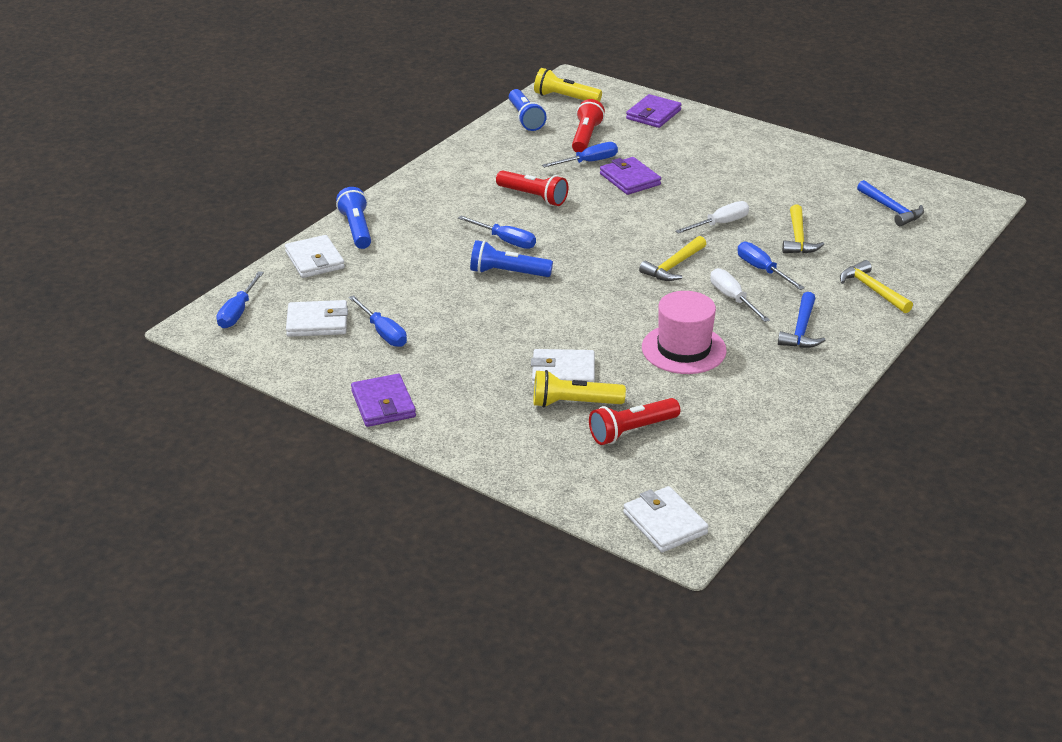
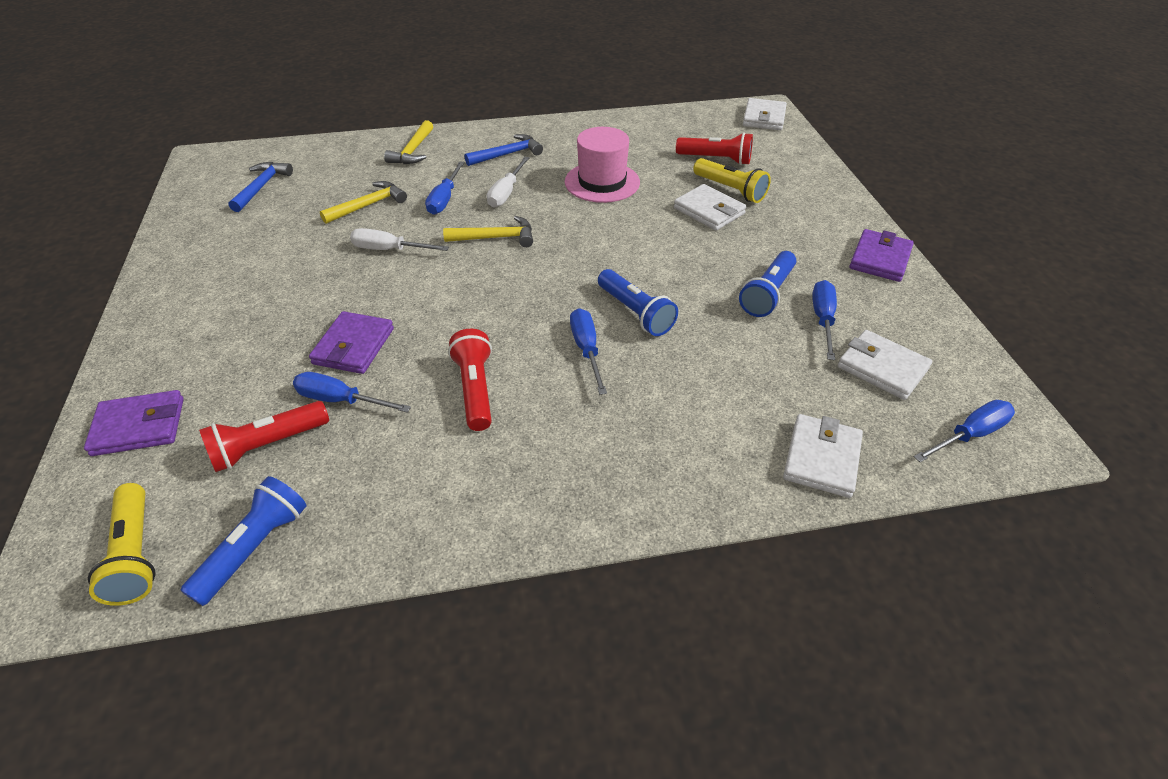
camera: 135 degrees left, 10 degrees up
blue flashlight [336,187,371,249] -> blue flashlight moved to [739,251,796,317]

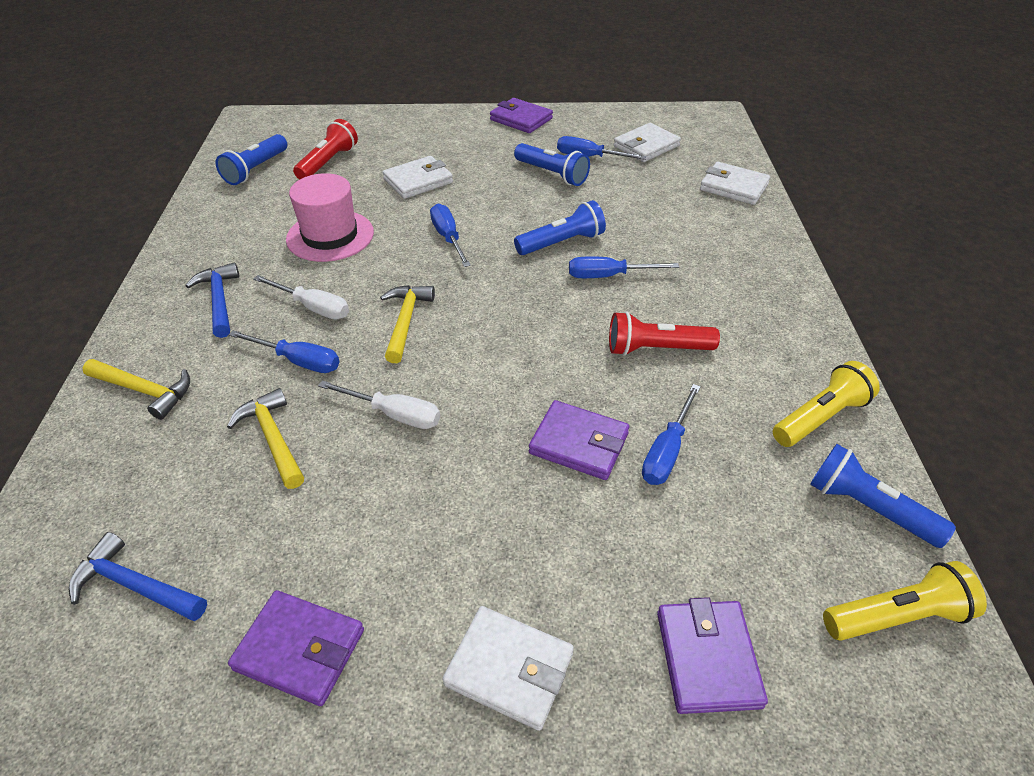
camera: 80 degrees left, 0 degrees up
red flashlight [199,401,329,472] -> none
white screwdriver [350,228,449,251] -> white screwdriver turned 90 degrees counterclockwise [318,380,440,429]
yellow flashlight [693,158,771,203] -> yellow flashlight moved to [773,361,880,447]
white wallet [743,98,787,130] -> white wallet moved to [442,606,574,731]
blue screwdriver [914,400,1015,462] -> blue screwdriver moved to [430,204,471,267]
none -> blue flashlight [216,134,287,185]
none -> purple wallet [228,590,364,706]

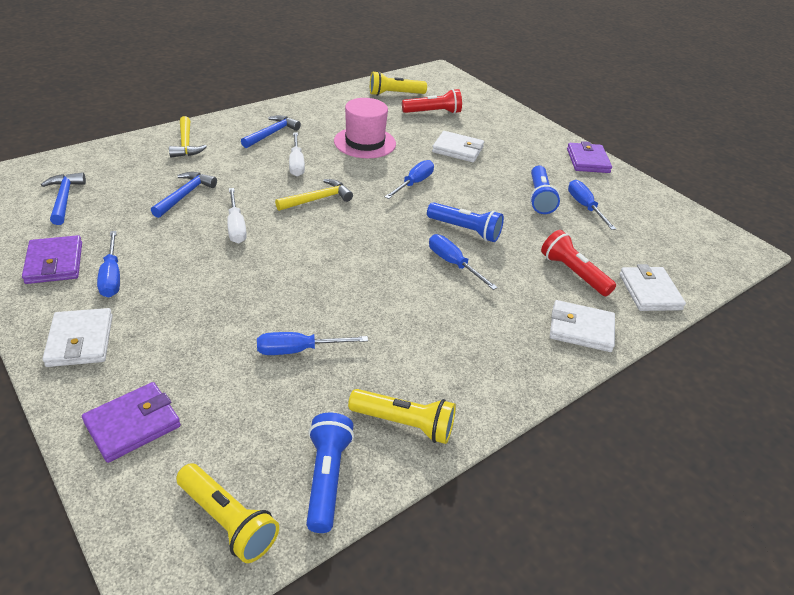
camera: 50 degrees right, 5 degrees down
blue flashlight [216,134,287,185] -> yellow flashlight [370,71,427,96]
yellow hammer [227,388,304,489] -> blue hammer [151,172,217,218]
blue screwdriver [229,330,339,373] -> blue screwdriver moved to [97,231,120,297]
purple wallet [529,400,629,480] -> none
red flashlight [609,312,720,356] -> red flashlight moved to [541,230,616,296]
white wallet [614,123,681,162] -> white wallet moved to [550,300,615,352]

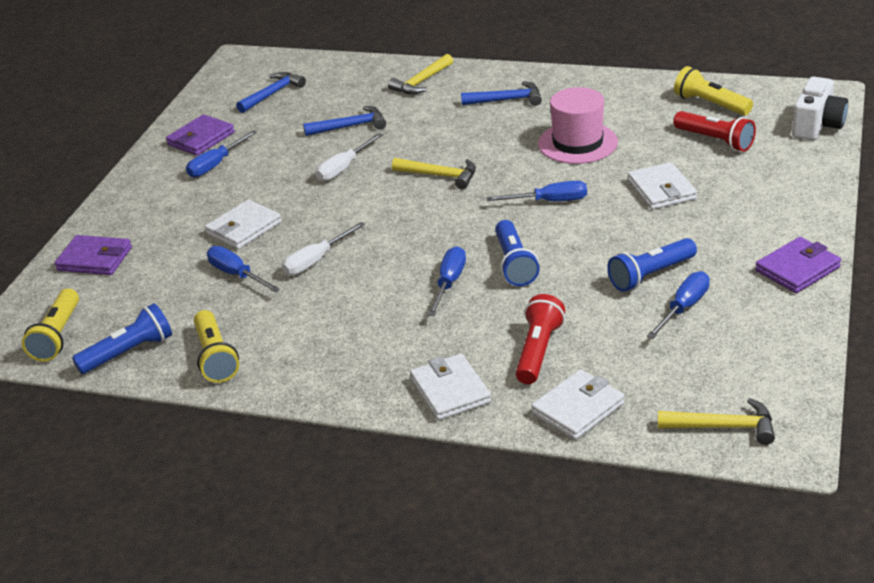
camera: 60 degrees right, 5 degrees down
white wallet [42,308,113,367] -> white wallet moved to [205,200,281,249]
white screwdriver [289,133,305,177] -> white screwdriver moved to [282,222,365,275]
none -> yellow hammer [658,398,775,445]
none -> white camera [792,77,848,140]

